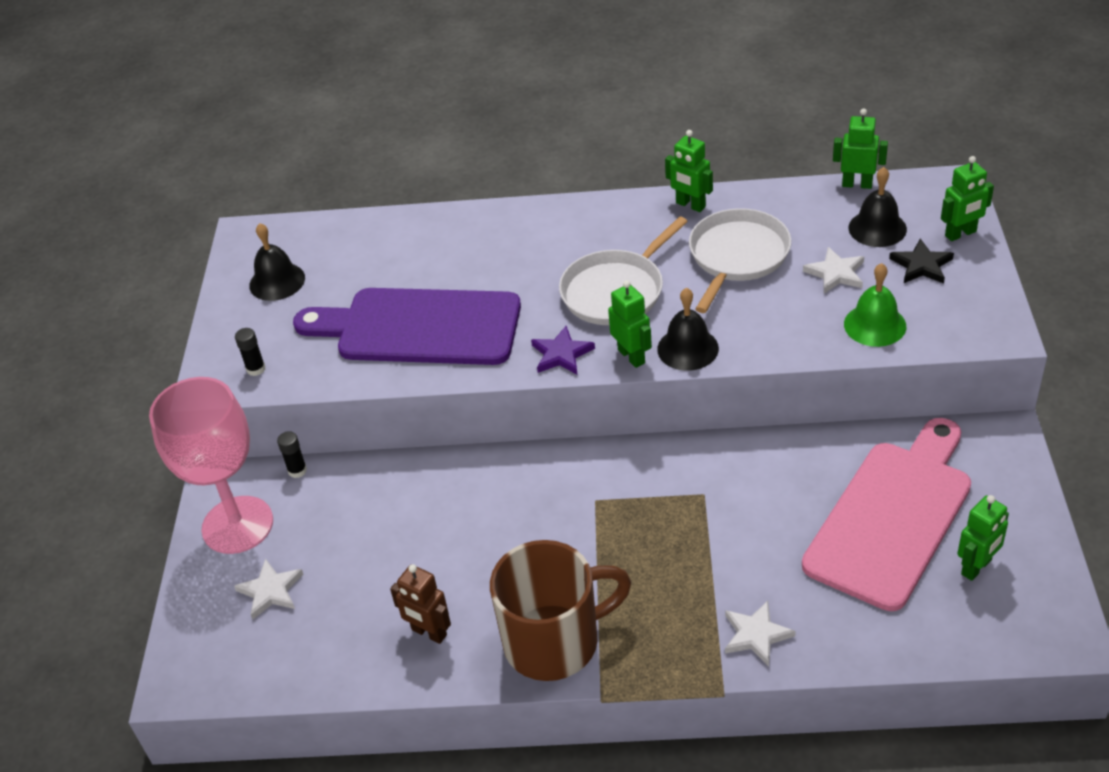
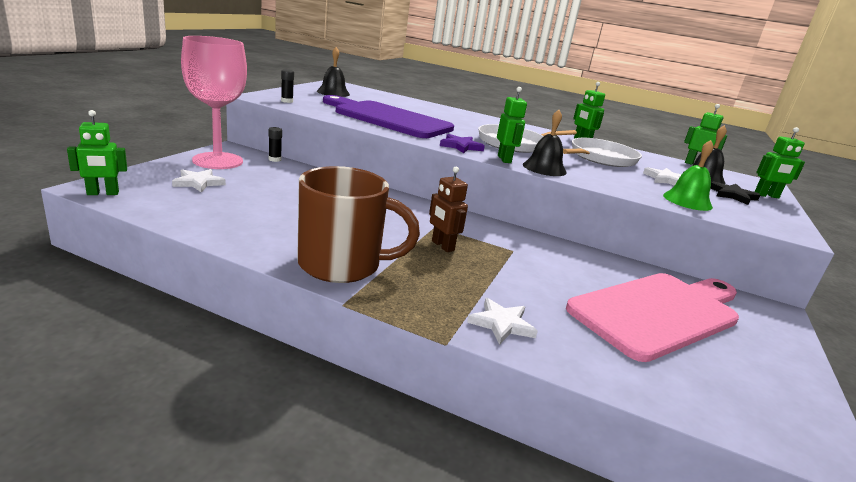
camera: 15 degrees right, 20 degrees down
brown robot [390,564,451,644] -> brown robot moved to [429,167,468,252]
green robot [957,495,1009,581] -> green robot moved to [67,110,127,195]

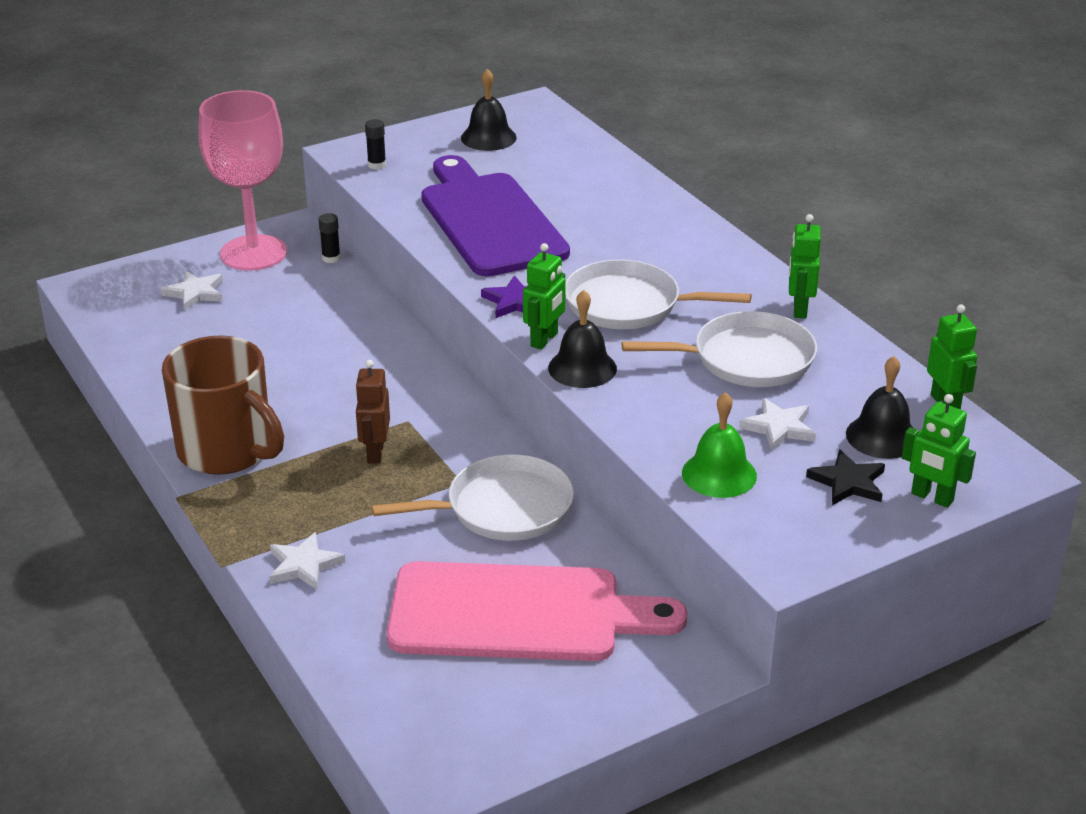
camera: 40 degrees right, 10 degrees up
green robot [67,110,127,195] -> none
none -> white pan [371,455,574,541]

